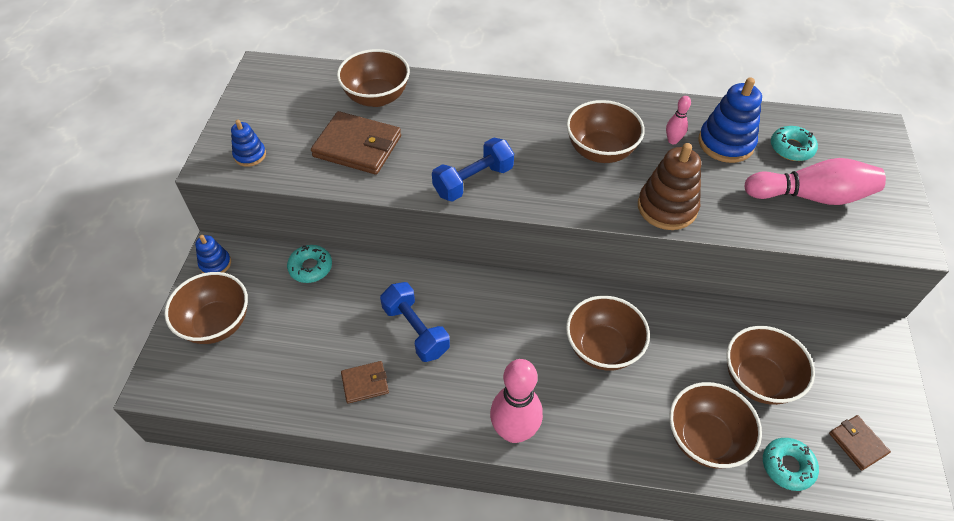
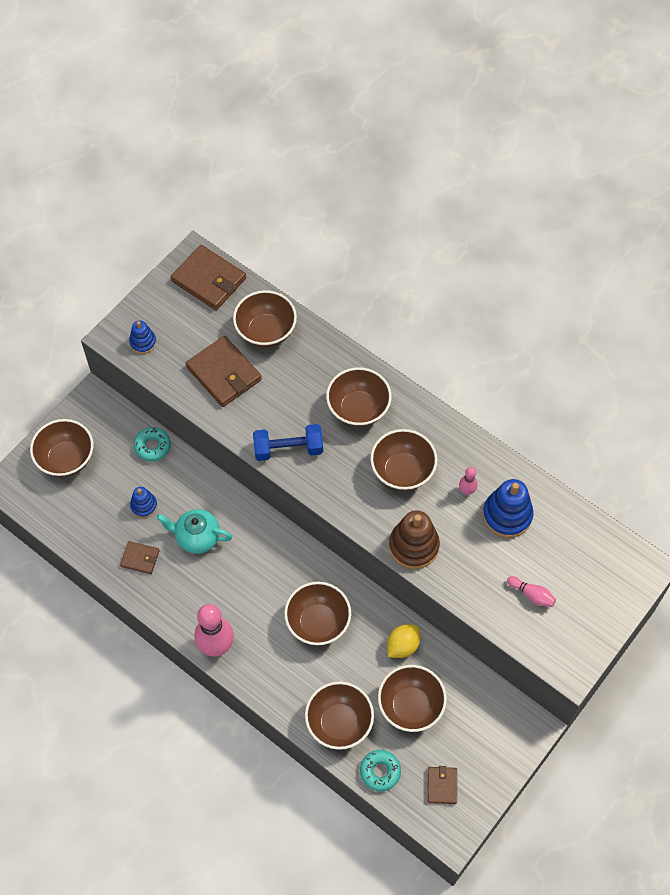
camera: 30 degrees right, 10 degrees up
blue stacking toy [195,235,231,273] -> blue stacking toy moved to [130,487,158,518]
blue dumbbell [380,282,450,362] -> turquoise teapot [156,509,232,554]
pink bowling pin [744,158,886,205] -> pink bowling pin [507,576,556,607], size x0.48
turquoise donut [771,126,818,161] -> none
none -> brown wallet [171,245,246,310]
none -> brown bowl [326,367,392,427]
none -> yellow lemon [387,624,420,658]

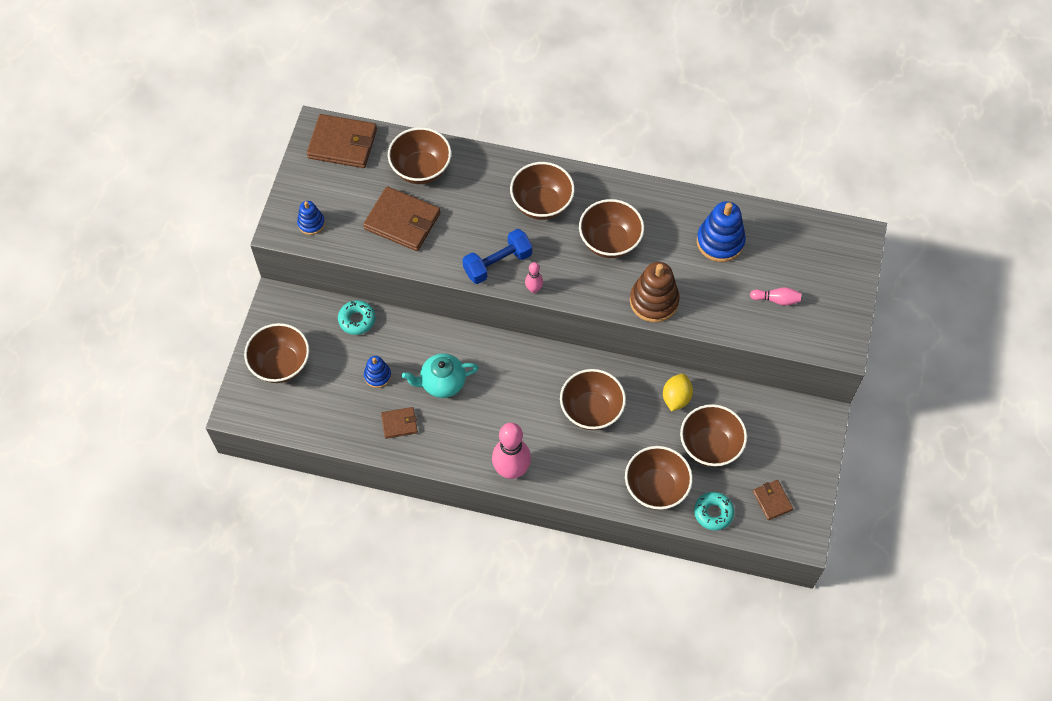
camera: 25 degrees left, 0 degrees up
pink bowling pin [459,467,478,495] -> pink bowling pin moved to [525,262,543,293]

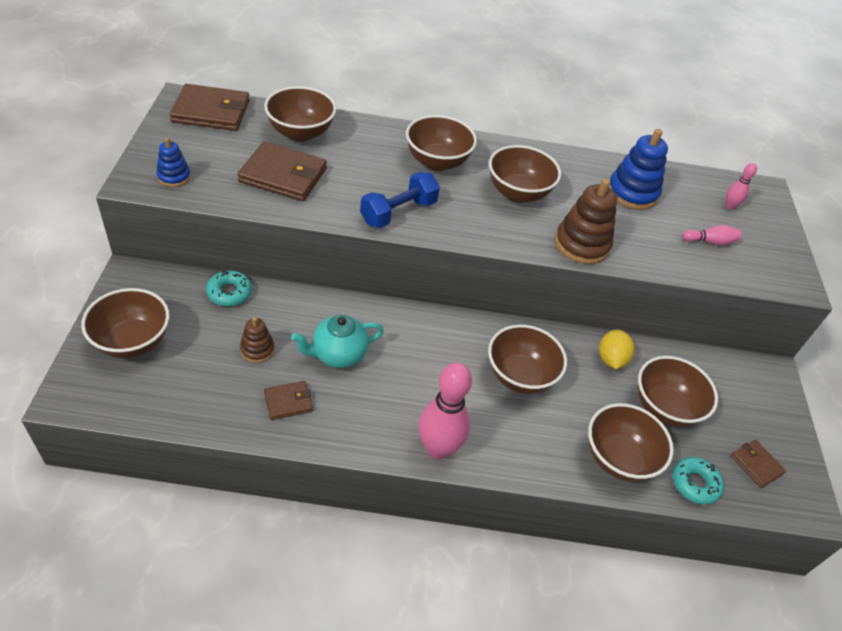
camera: 15 degrees left, 15 degrees down
blue stacking toy [364,356,391,388] -> brown stacking toy [240,317,275,363]
pink bowling pin [525,262,543,293] -> pink bowling pin moved to [725,163,757,210]

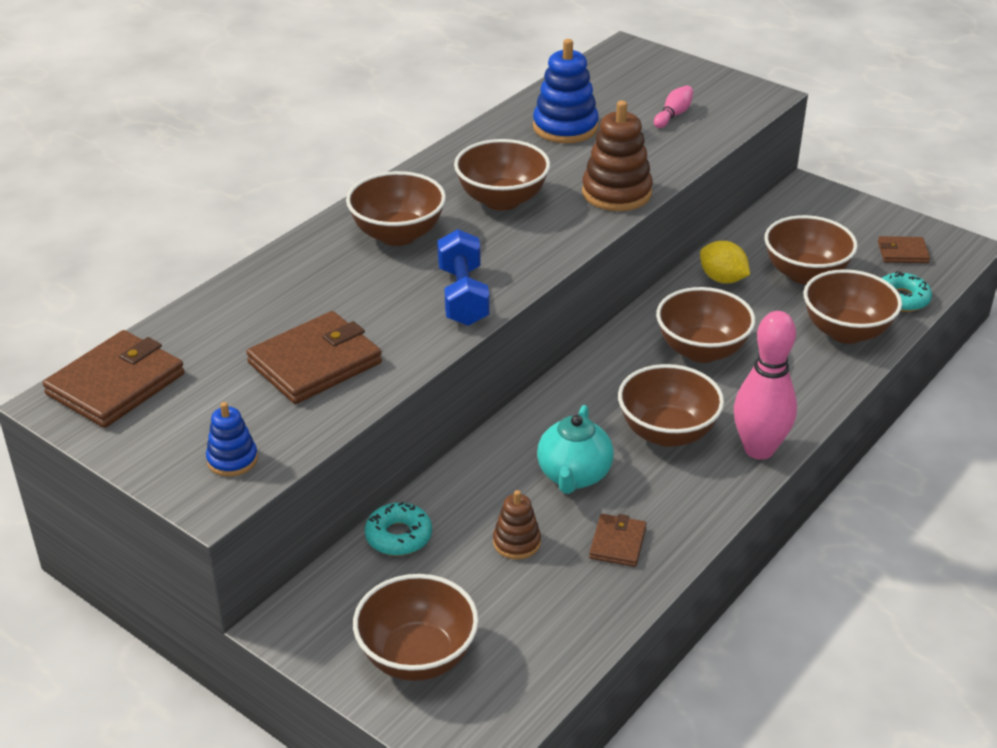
camera: 50 degrees left, 10 degrees down
brown bowl [264,86,336,142] -> brown bowl moved to [618,364,724,447]
pink bowling pin [725,163,757,210] -> none

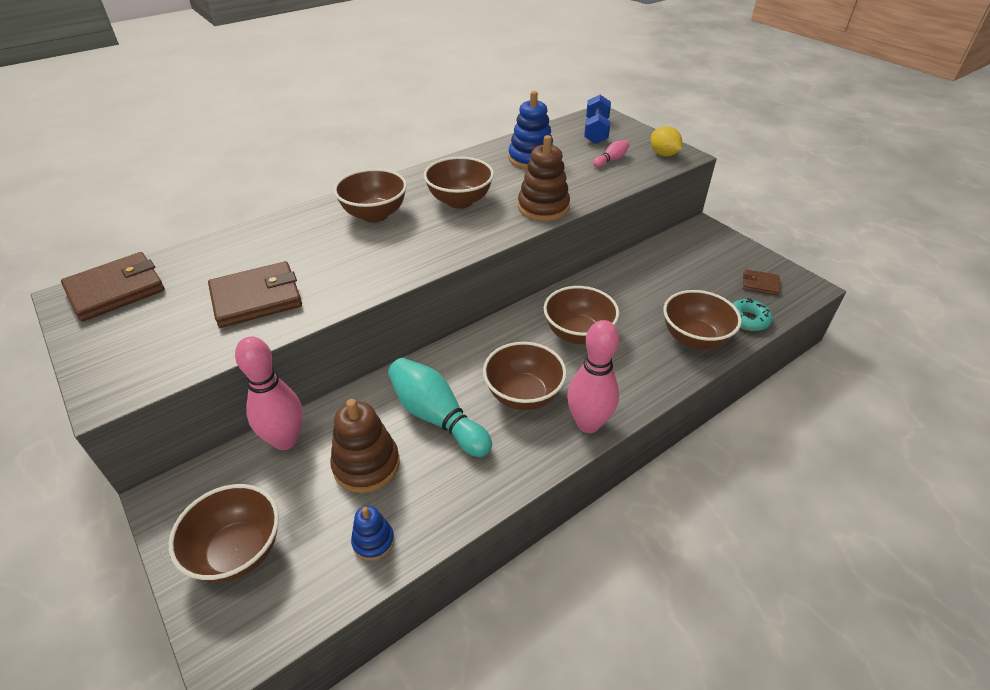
camera: 15 degrees right, 5 degrees up
blue stacking toy [206,402,258,477] -> blue stacking toy moved to [351,506,394,561]
turquoise donut [365,502,432,556] -> pink bowling pin [235,337,303,450]
blue dumbbell [437,229,490,326] -> blue dumbbell moved to [584,95,611,144]
brown stacking toy [493,490,541,559] -> brown stacking toy [330,399,400,493], size x1.76
turquoise teapot [537,405,614,494] -> turquoise bowling pin [388,358,492,457]
brown wallet [589,514,647,567] -> none
yellow lemon [700,241,750,283] -> yellow lemon moved to [651,126,682,157]
brown bowl [764,215,857,285] -> none

